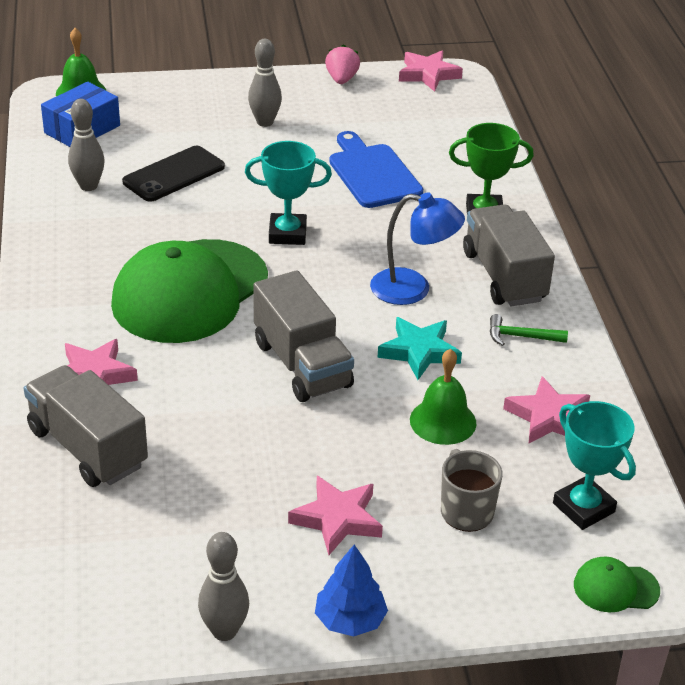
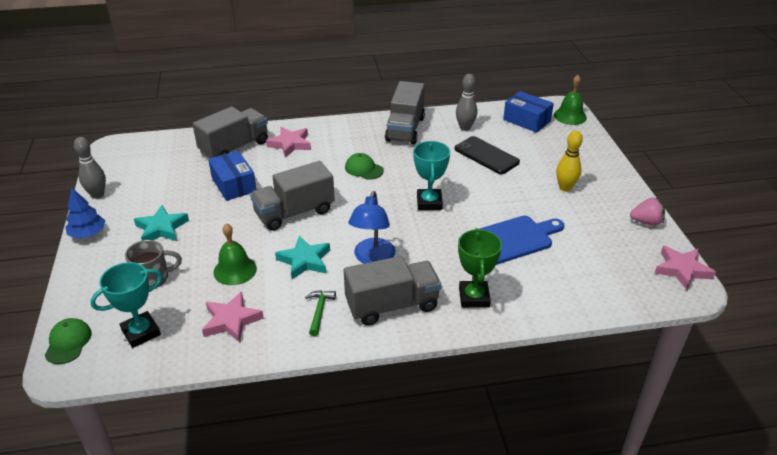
camera: 90 degrees right, 0 degrees up
green cap [111,239,268,343] -> green cap [345,153,384,180], size x0.40
grey bowling pin [248,39,282,127] -> yellow bowling pin [556,130,583,192]
pink star [288,476,383,555] -> turquoise star [134,205,189,241]
none -> blue box [208,151,257,201]
none -> grey truck [385,81,425,144]

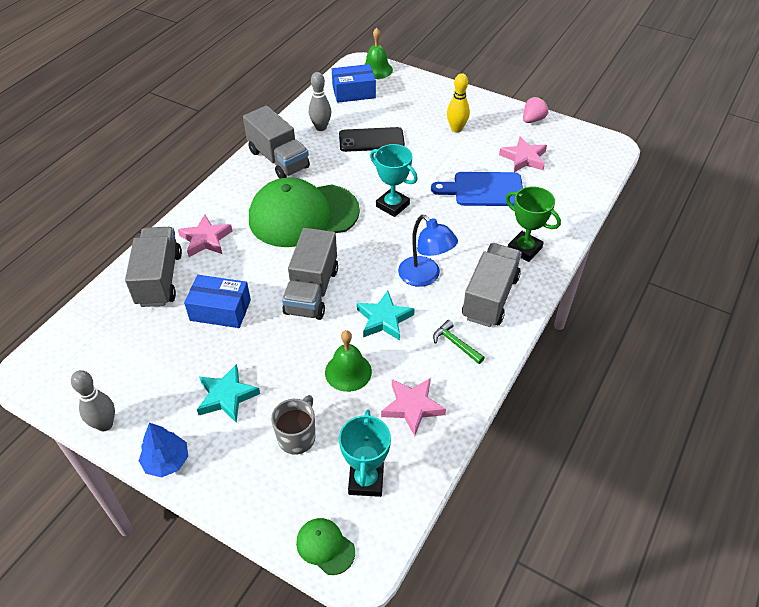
camera: 50 degrees left, 10 degrees up
green cap [345,153,384,180] -> green cap [249,177,360,247], size x2.48
blue cutting board [480,216,564,265] -> blue cutting board turned 105 degrees counterclockwise [431,172,523,206]
pink star [654,246,716,290] -> pink star moved to [499,136,547,172]

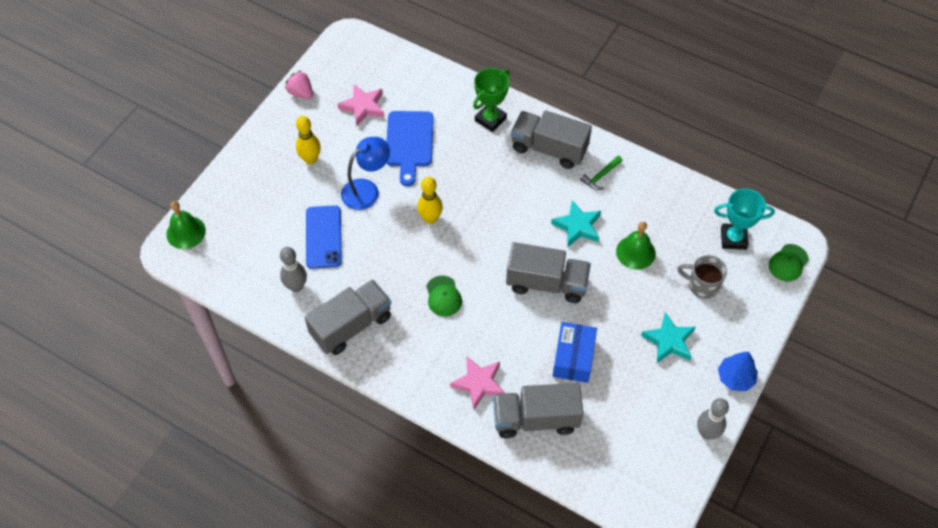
camera: 90 degrees left, 10 degrees up
green cap [249,177,360,247] -> green cap [426,275,462,317], size x0.40
blue box [332,64,376,103] -> none
black phone [339,127,405,152] -> blue phone [306,205,342,269]
turquoise trophy [370,144,418,217] -> yellow bowling pin [417,177,443,224]
pink star [381,378,446,436] -> none
blue lamp [398,215,458,287] -> blue lamp moved to [341,137,390,210]

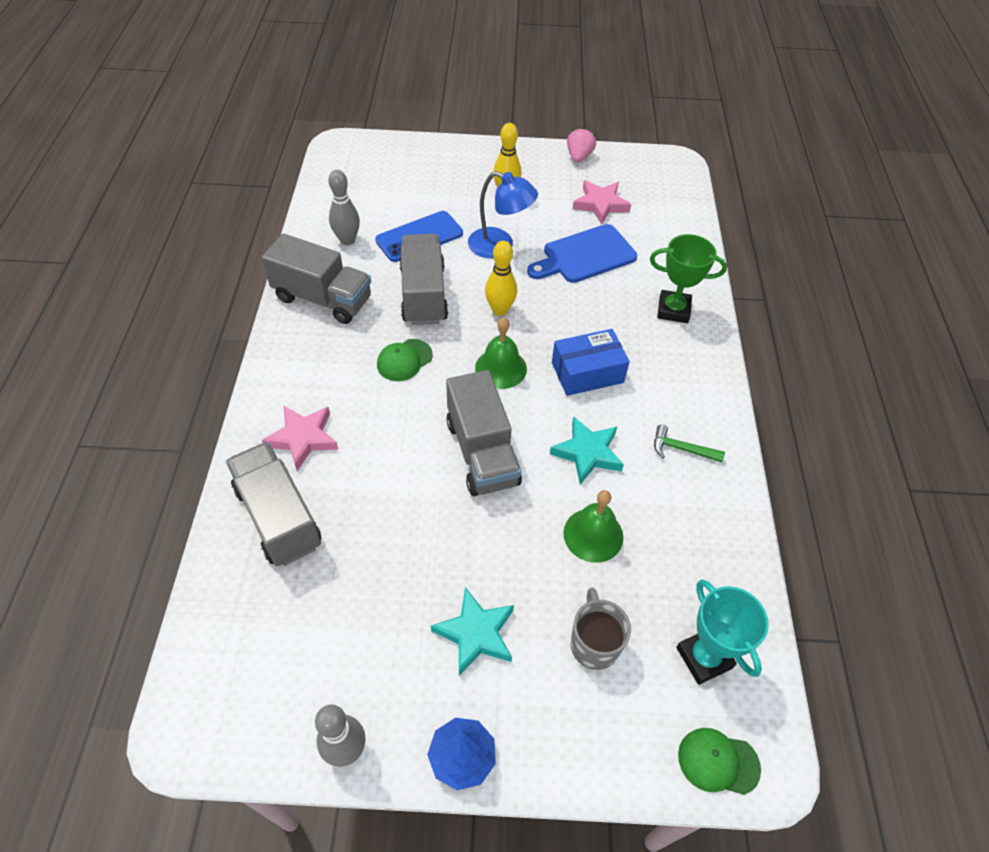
camera: 60 degrees right, 5 degrees down
green bell [166,201,206,249] -> green bell moved to [475,317,527,389]
grey truck [511,110,592,169] -> grey truck moved to [399,234,448,325]
blue box [553,322,597,383] -> blue box moved to [552,329,630,396]

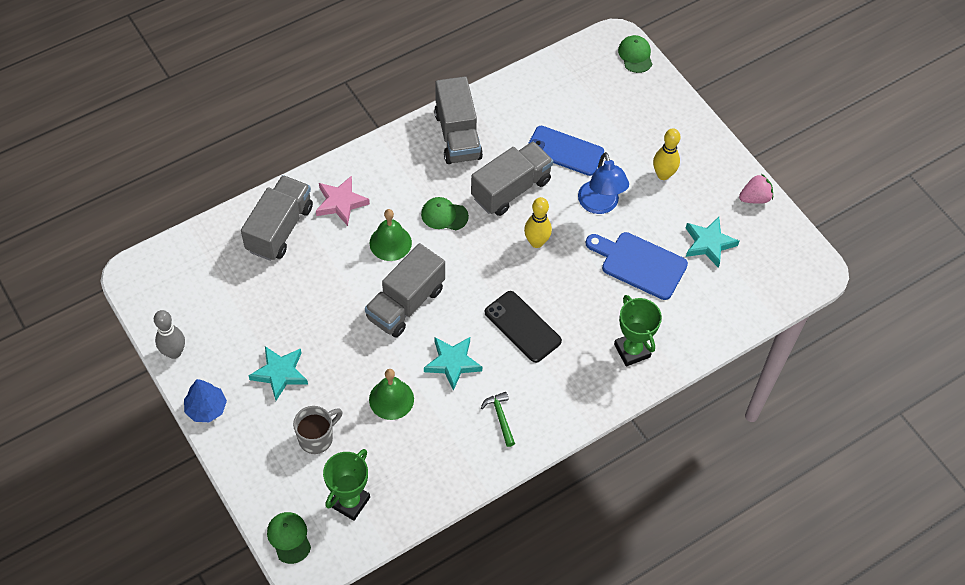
camera: 55 degrees right, 5 degrees up
grey bowling pin [328,170,360,245] -> none
green bell [475,317,527,389] -> green bell moved to [370,209,412,261]
blue box [552,329,630,396] -> black phone [485,291,562,363]
pink star [573,180,631,224] -> turquoise star [686,217,739,268]
turquoise trophy [676,579,769,685] -> green trophy [323,449,370,521]
none -> green cap [618,35,652,73]

